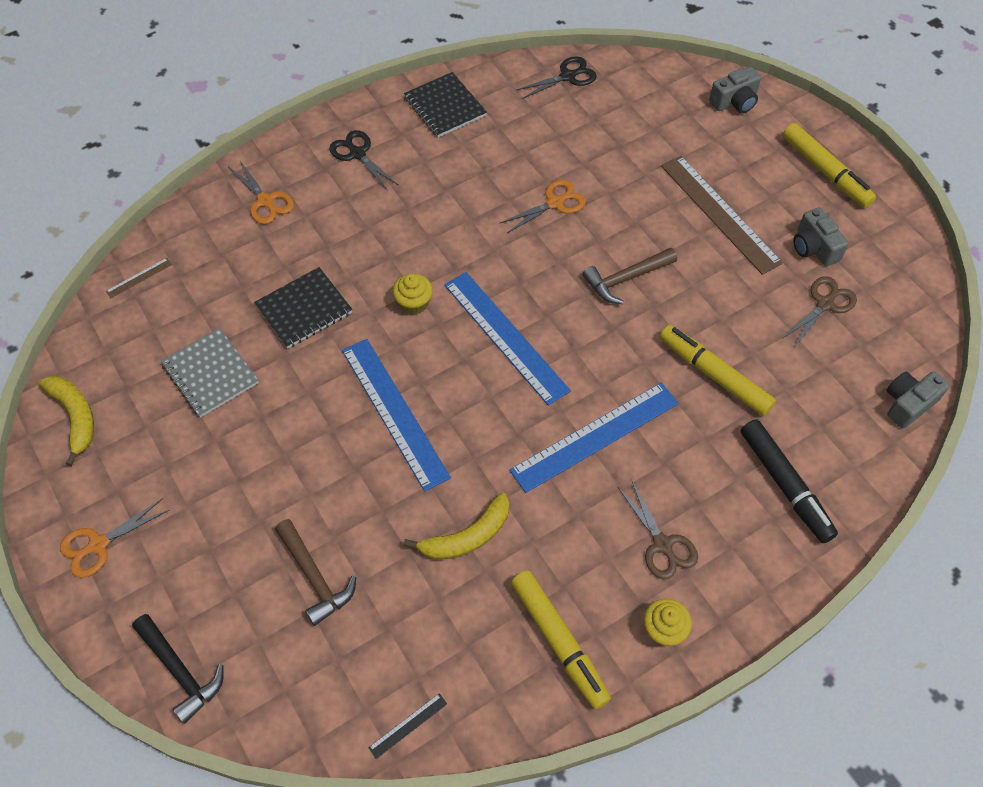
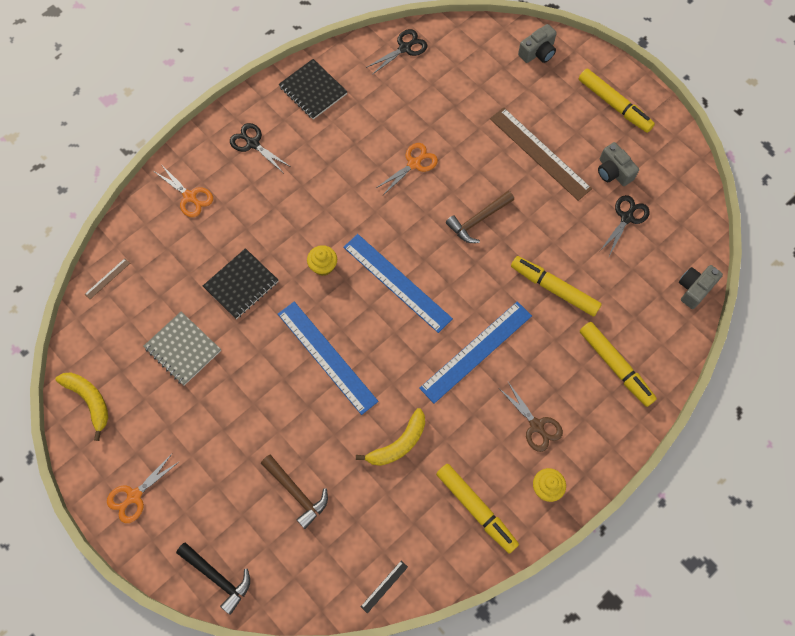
camera: 10 degrees left, 10 degrees up
black marker [741,419,838,543] -> yellow marker [580,322,657,407]
brown scissors [782,276,857,346] -> black scissors [600,195,650,256]

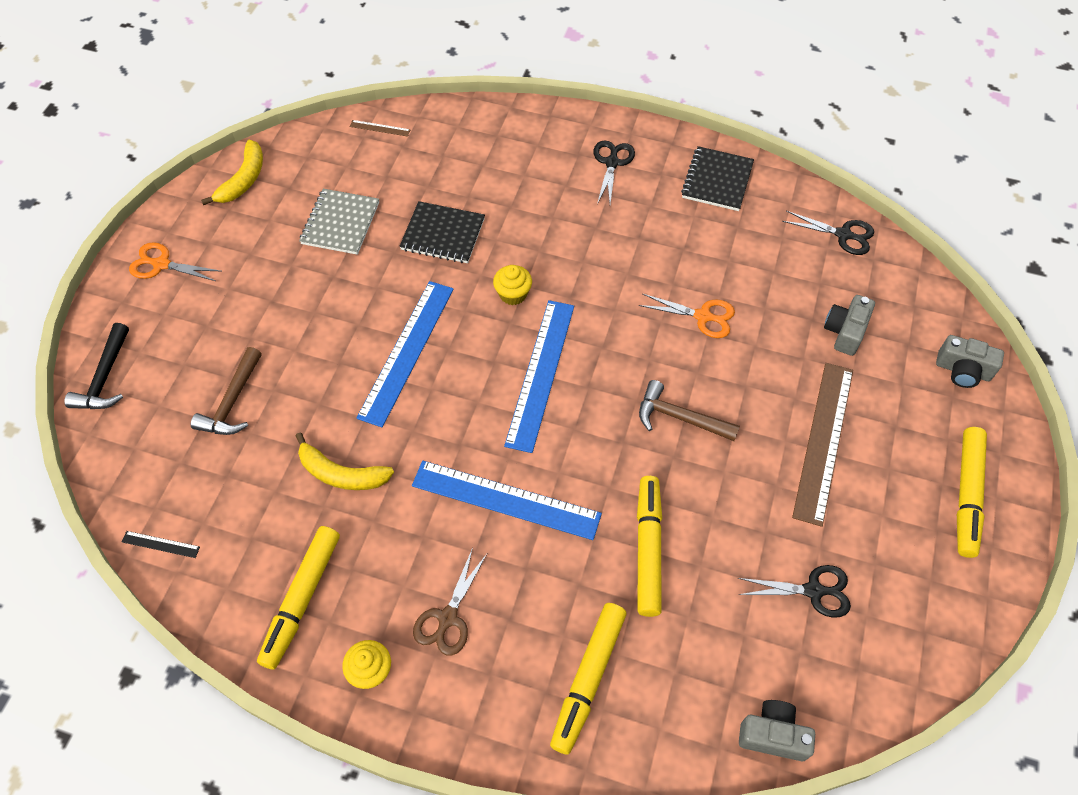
camera: 60 degrees right, 10 degrees down
orange scissors [155,164,213,217] -> none
grey camera [598,142,639,186] -> grey camera moved to [824,295,875,356]

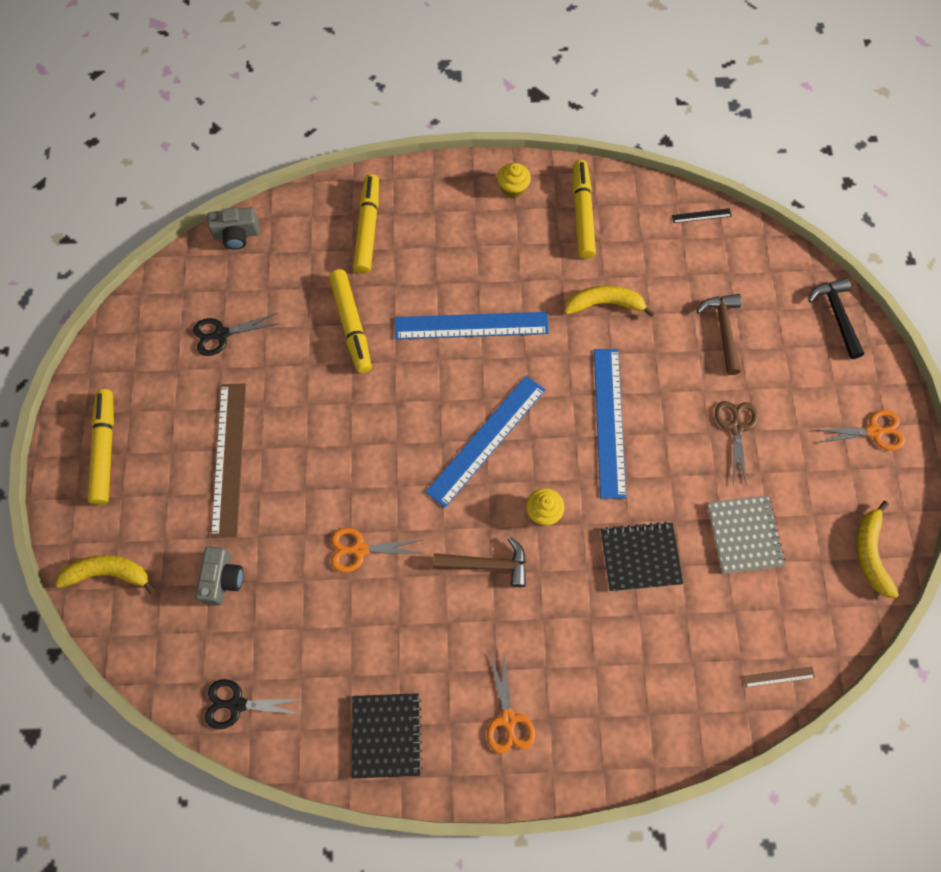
camera: 160 degrees right, 10 degrees up
brown scissors [413,548,487,656] -> brown scissors moved to [715,401,758,486]
blue ruler [504,300,574,453] -> blue ruler turned 45 degrees clockwise [425,376,545,508]
black scissors [593,140,635,204] -> orange scissors [487,655,535,754]
brown hammer [639,380,740,441] -> brown hammer moved to [433,537,526,587]
grey camera [936,335,1004,388] -> yellow banana [55,555,155,594]

